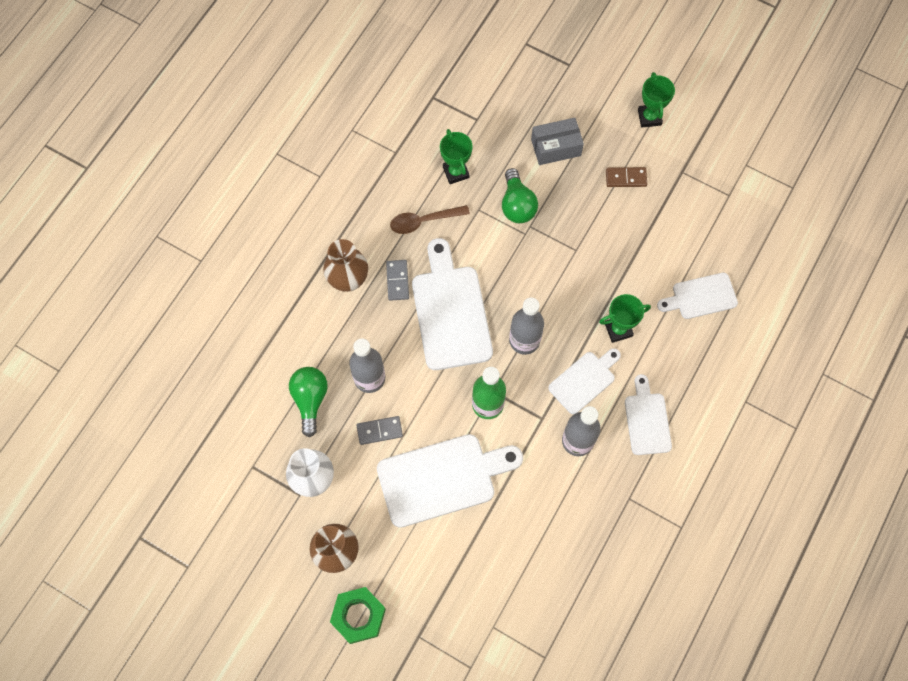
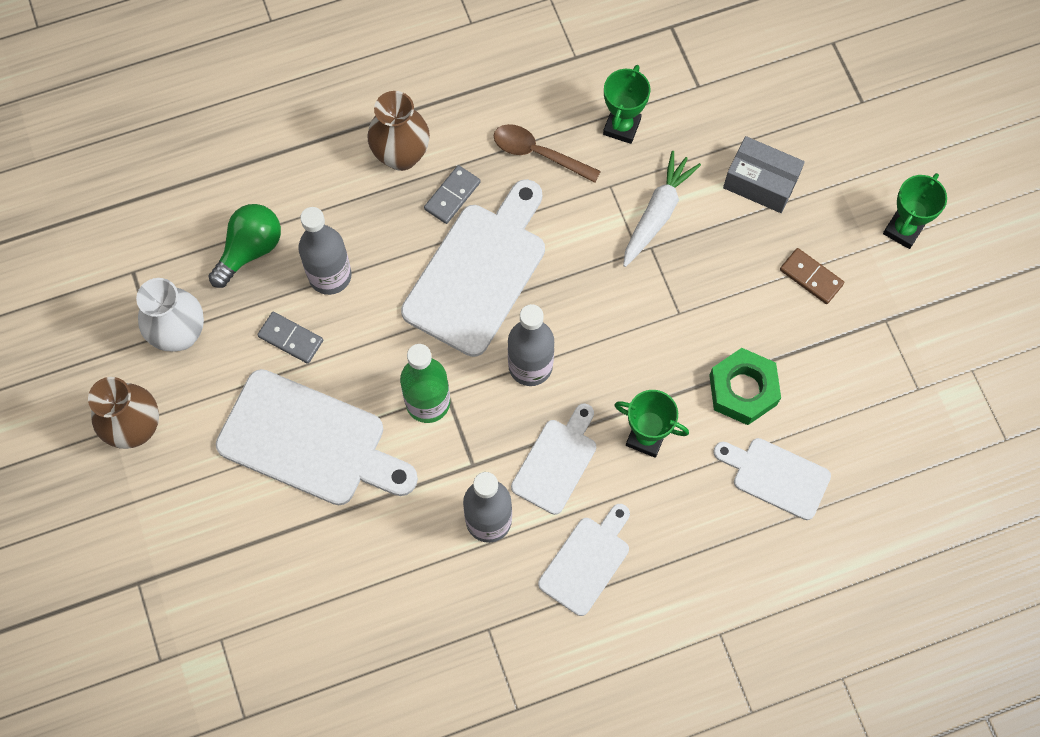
camera: 40 degrees right, 0 degrees up
green nut [330,587,386,644] -> green nut moved to [709,348,781,425]
green light bulb [502,168,538,223] -> white carrot [623,151,701,267]
white cutting board [548,348,621,414] -> white cutting board turned 60 degrees counterclockwise [511,404,596,515]

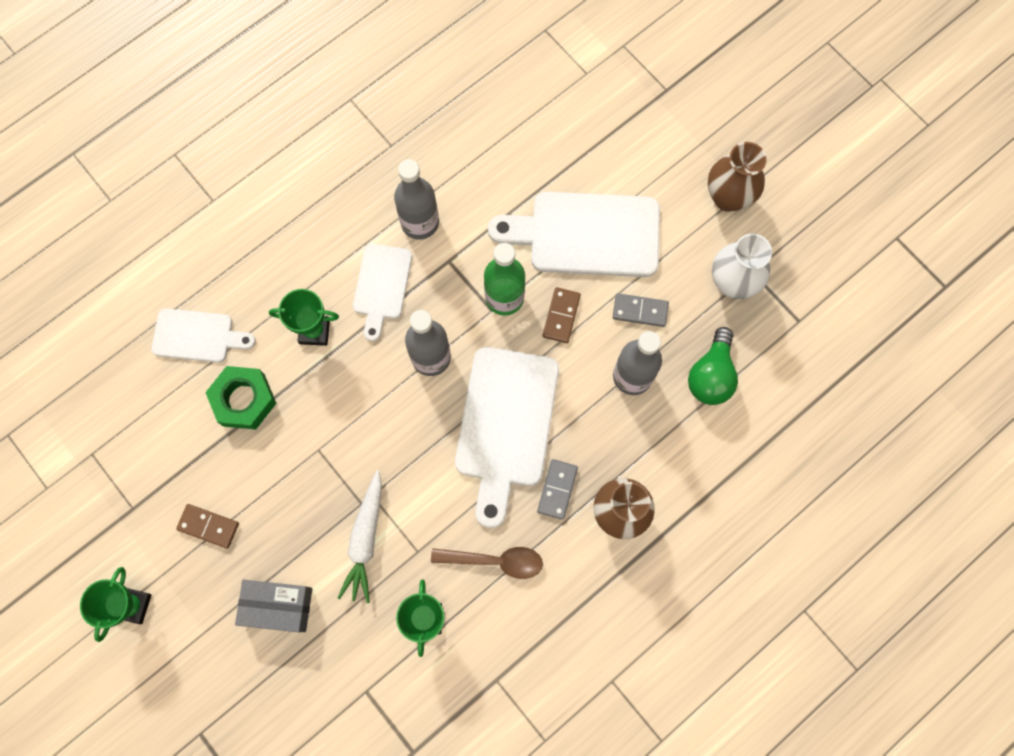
camera: 160 degrees right, 5 degrees up
white cutting board [538,504,630,616] -> none
none -> brown domino [543,287,581,343]

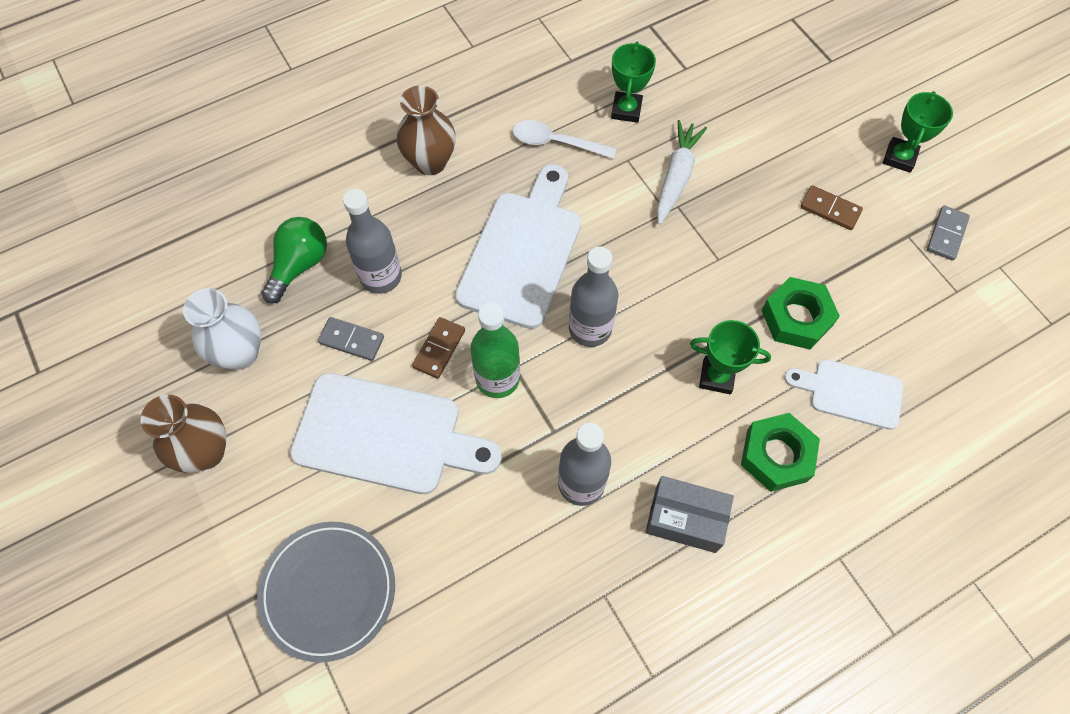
camera: 170 degrees left, 10 degrees down
grey box [235,580,312,632] -> grey box moved to [645,476,734,553]
white cutting board [353,244,412,341] -> none
brown spoon [431,547,543,579] -> white spoon [513,120,617,159]
grey domino [537,459,578,520] -> grey domino moved to [927,206,970,261]
none -> grey plate [257,522,395,662]
none -> green nut [741,413,820,492]

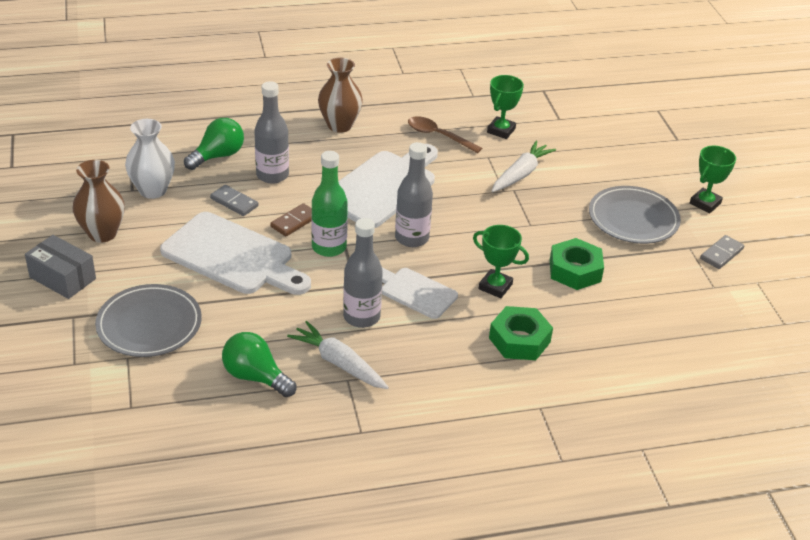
camera: 15 degrees right, 25 degrees down
white spoon [513,120,617,159] -> brown spoon [408,116,482,153]
grey box [645,476,734,553] -> grey box moved to [25,235,96,299]
white cutting board [784,359,903,430] -> white cutting board moved to [382,268,458,319]
brown domino [800,185,863,230] -> grey plate [589,186,681,244]
none -> green light bulb [222,332,296,397]
none -> white carrot [287,321,389,389]

